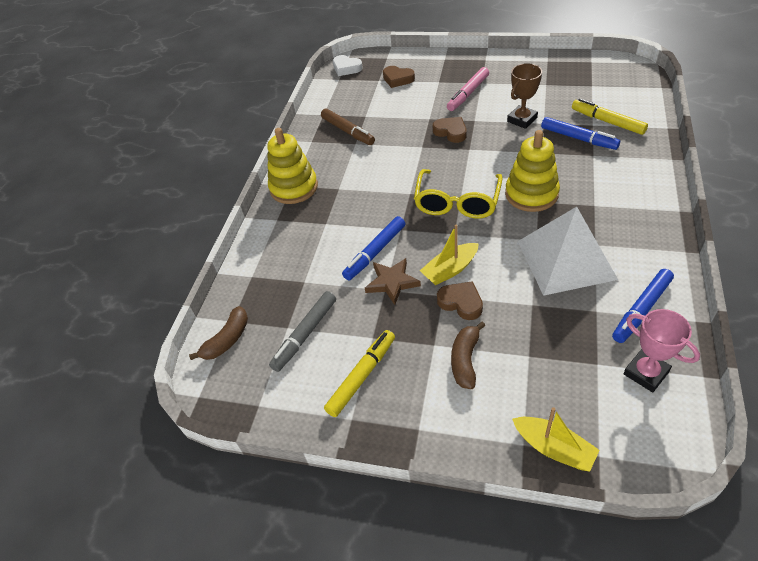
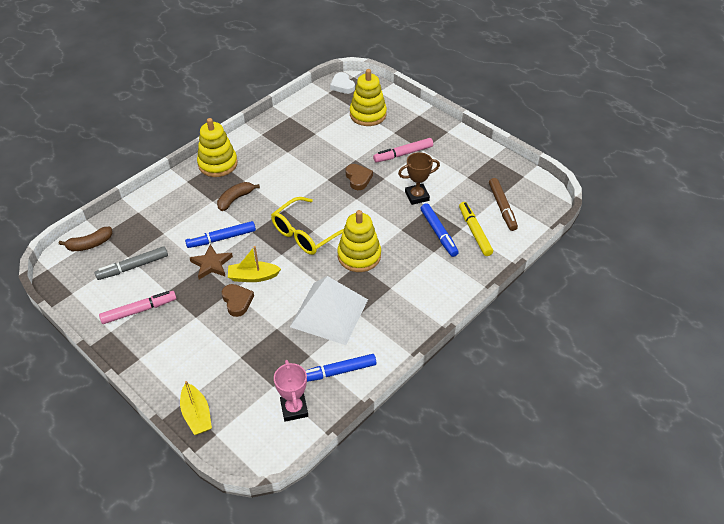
camera: 25 degrees right, 0 degrees up
brown marker [321,109,375,145] -> brown marker moved to [489,178,518,231]
yellow marker [324,330,395,417] -> pink marker [99,291,176,324]
brown heart [383,66,415,88] -> yellow stacking toy [350,69,387,126]
brown banana [451,322,485,389] -> brown banana moved to [217,182,260,211]

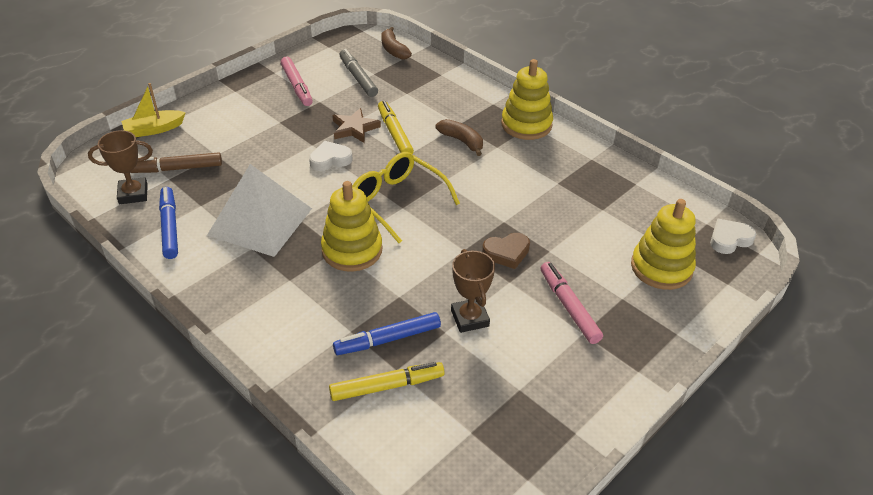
camera: 90 degrees right, 5 degrees down
blue marker [185,221,256,248] -> yellow marker [378,100,414,154]
brown heart [222,284,254,317] -> none
yellow boat [228,246,281,282] -> white heart [309,141,353,171]
pink trophy [274,360,308,422] -> brown trophy [88,130,153,204]
brown marker [489,178,518,231] -> brown marker moved to [130,152,222,173]

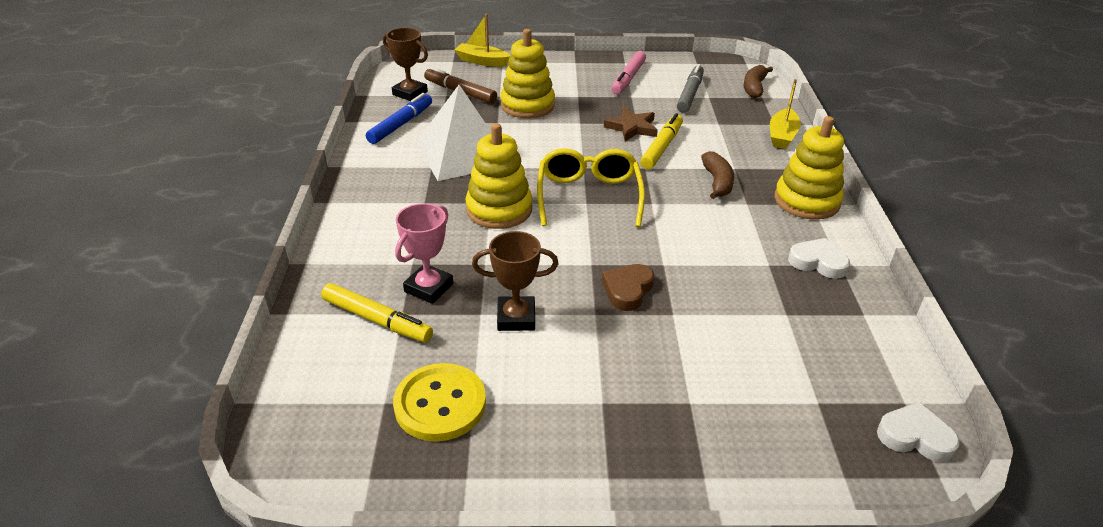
camera: 45 degrees right, 5 degrees down
white heart [309,141,353,171] -> white heart moved to [788,238,850,279]
blue marker [333,312,441,355] -> pink trophy [395,203,453,304]
brown trophy [451,249,495,333] -> brown trophy turned 60 degrees clockwise [472,231,558,331]
brown heart [482,233,530,269] -> brown heart turned 90 degrees clockwise [602,264,654,311]
pink marker [540,262,603,344] -> none
yellow stacking toy [631,199,696,290] -> yellow stacking toy moved to [500,29,555,118]
none -> yellow button [393,363,486,441]
none -> yellow boat [770,79,801,149]

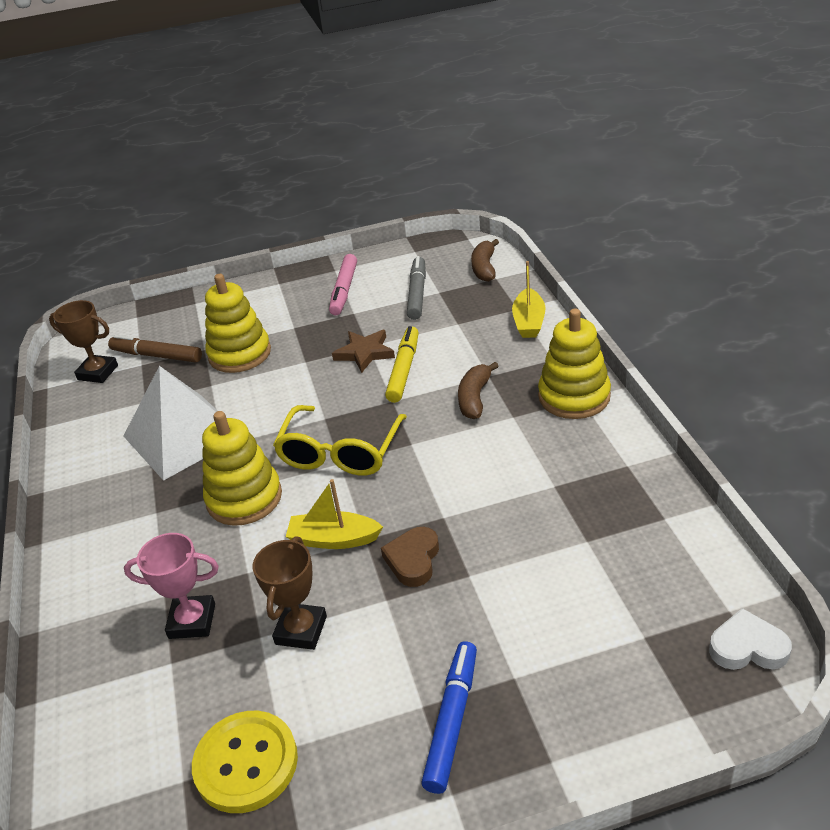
camera: 10 degrees left, 0 degrees up
yellow marker [321,283,433,342] -> none
blue marker [366,93,432,144] -> blue marker moved to [421,641,477,794]
pink trophy [395,203,453,304] -> pink trophy turned 75 degrees clockwise [124,533,219,639]
yellow boat [454,14,510,67] -> yellow boat moved to [286,479,383,549]
brown trophy [472,231,558,331] -> brown trophy turned 60 degrees counterclockwise [253,536,327,650]
yellow glasses [537,148,645,227] -> yellow glasses turned 150 degrees counterclockwise [273,405,407,476]
brown banana [701,151,734,199] -> brown banana turned 150 degrees counterclockwise [458,362,499,419]
white heart [788,238,850,279] -> none

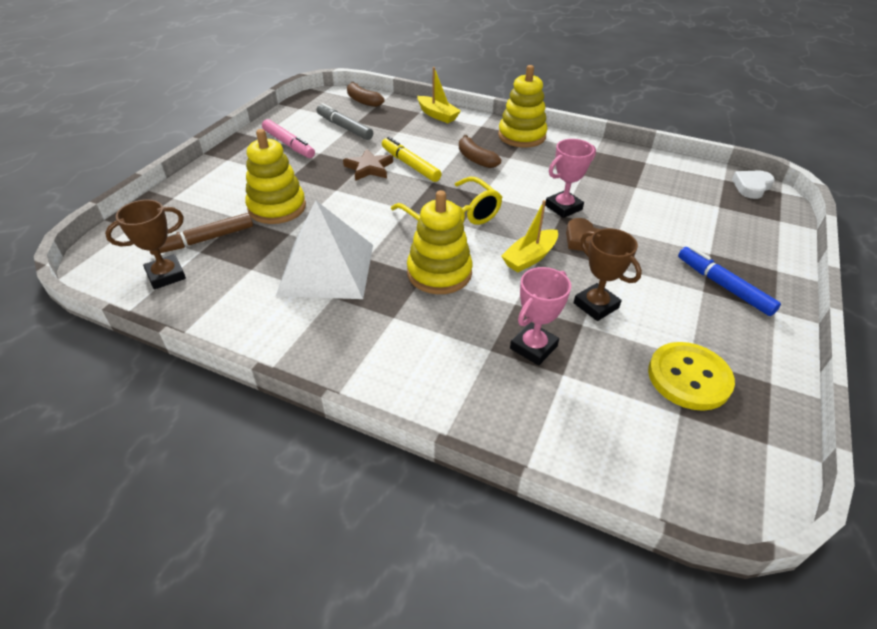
camera: 55 degrees left, 5 degrees up
none -> pink trophy [545,139,596,218]

